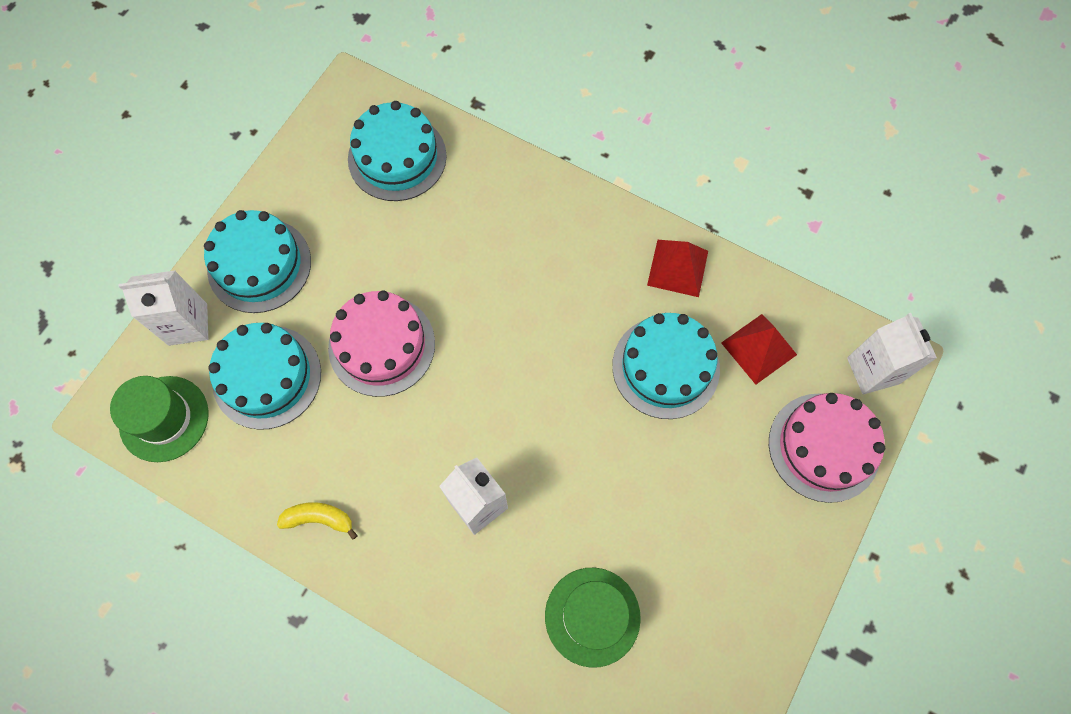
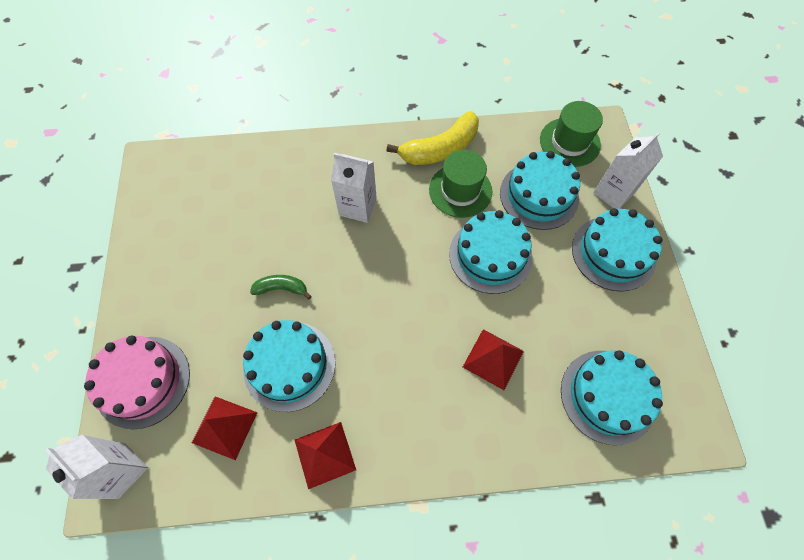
camera: 145 degrees right, 5 degrees down
yellow banana [277,502,358,540] -> yellow banana [387,111,479,165], size x1.86
pink cake [328,290,435,397] -> turquoise cake [449,210,533,294]
green hat [545,568,641,668] -> green hat moved to [429,150,492,218]
none -> green banana [250,275,312,299]
none -> red pyramid [463,329,524,390]

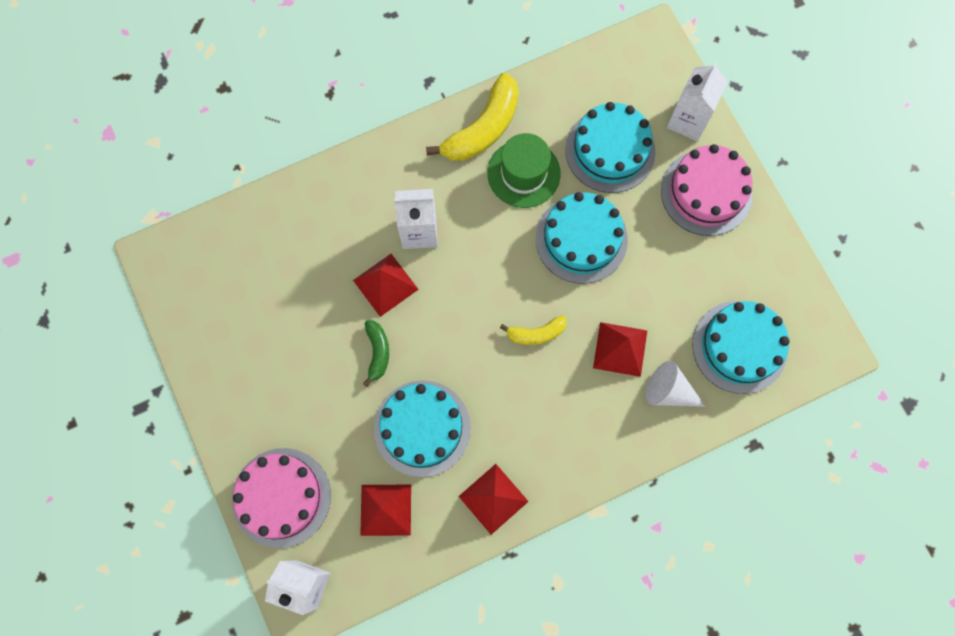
camera: 20 degrees left, 10 degrees up
green banana [250,275,312,299] -> green banana turned 105 degrees clockwise [363,320,389,387]
green hat [540,101,603,167] -> none
turquoise cake [572,208,662,292] -> pink cake [661,144,753,236]
none -> red pyramid [353,254,419,317]
none -> yellow banana [500,316,567,345]
none -> white cone [646,361,706,407]

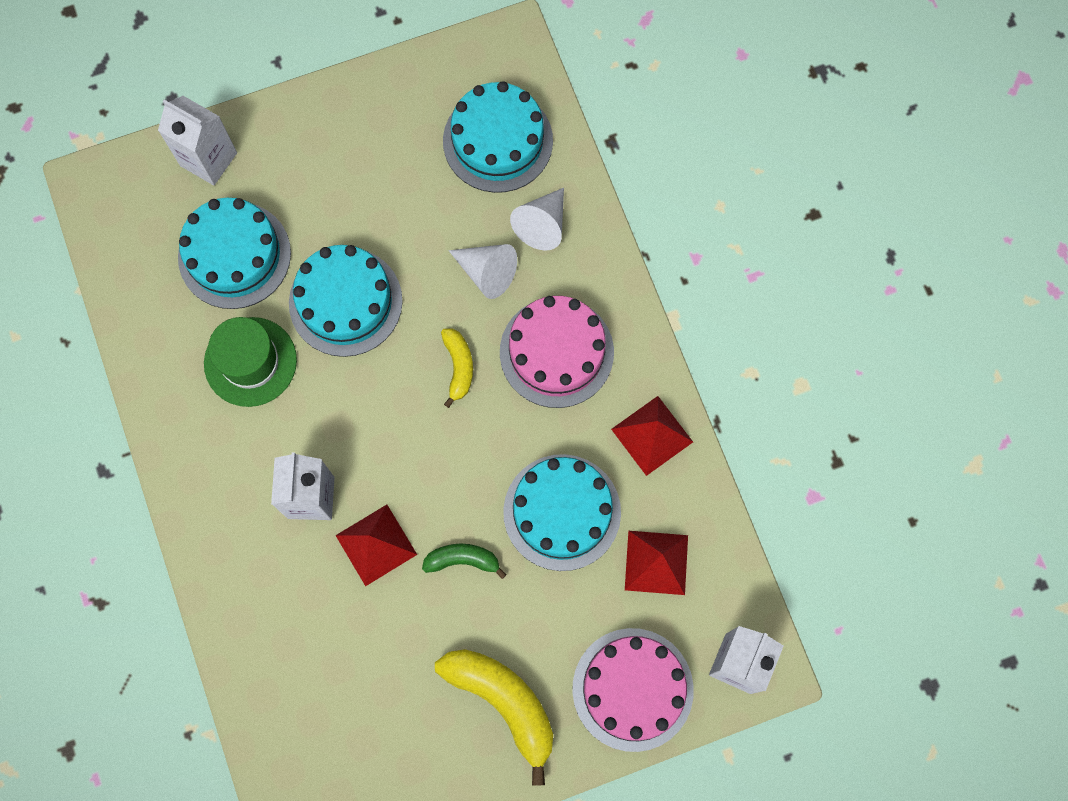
camera: 85 degrees left, 0 degrees up
yellow banana [426,73,519,161] -> yellow banana moved to [435,649,553,786]
red pyramid [593,322,647,377] -> white cone [449,244,517,299]
pink cake [661,144,753,236] -> pink cake moved to [500,296,614,408]

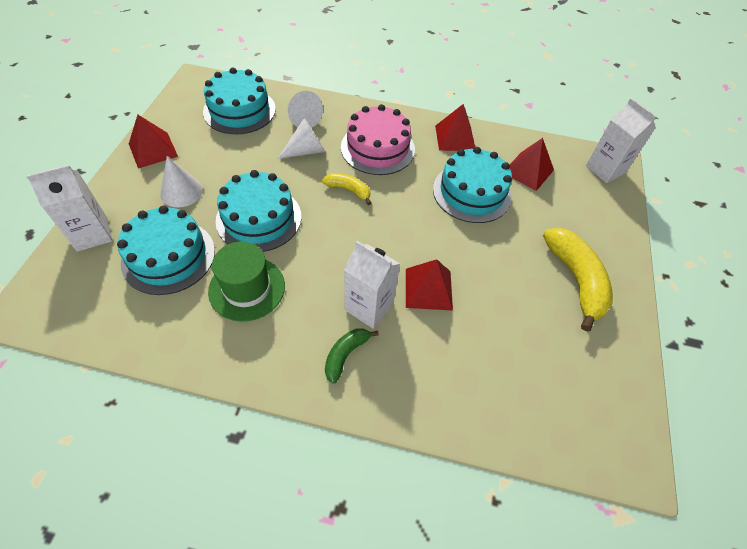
camera: 60 degrees left, 20 degrees down
green banana [422,544,507,579] -> green banana moved to [325,328,379,384]
yellow banana [435,649,553,786] -> yellow banana turned 90 degrees clockwise [543,227,613,332]
pink cake [572,628,694,752] -> none
none -> red pyramid [129,115,178,169]
none -> white cone [160,156,203,207]

